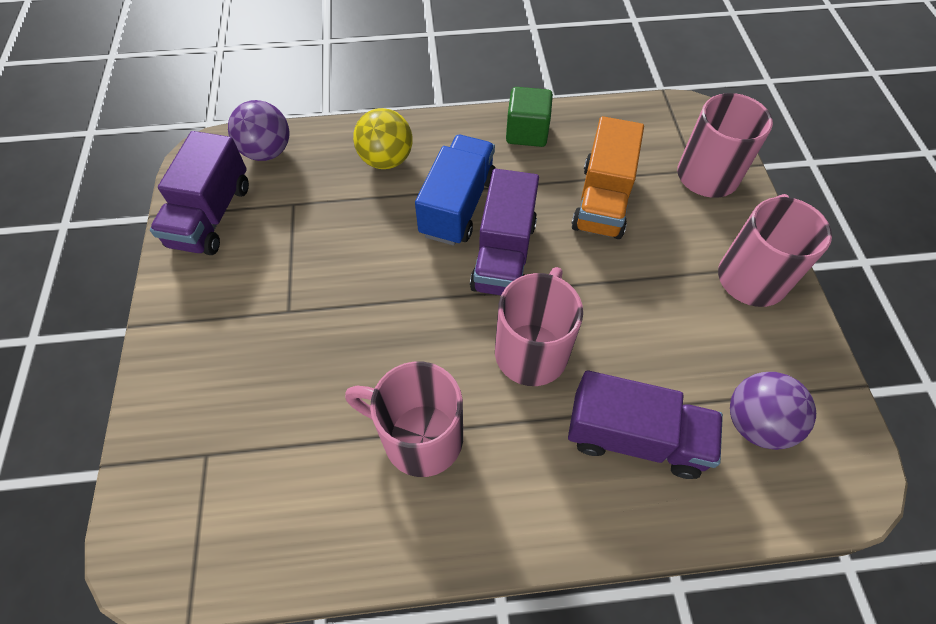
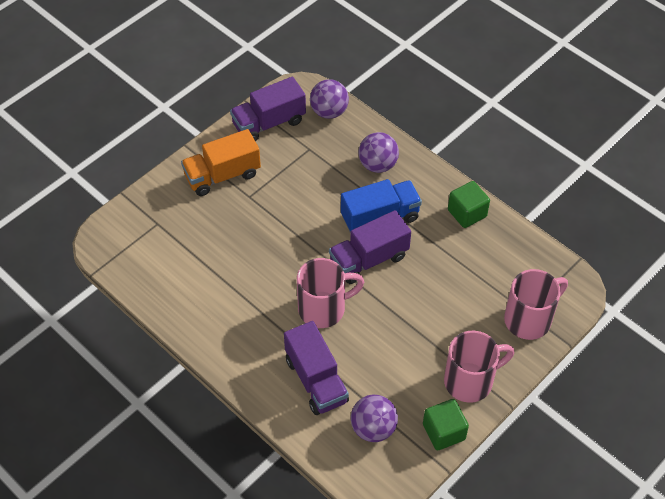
camera: 50 degrees right, 5 degrees down
pink mug [345,361,463,477] -> none
yellow ball [353,108,413,169] -> purple ball [359,132,399,173]
orange truck [571,116,644,239] -> orange truck moved to [181,129,261,196]
none -> green cube [423,399,469,451]

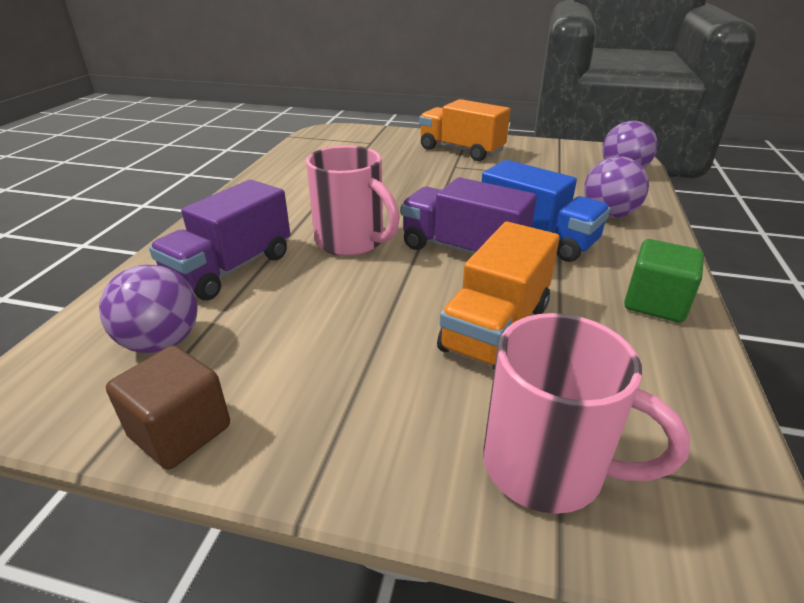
camera: 60 degrees right, 20 degrees down
purple truck [230,77,306,141] -> none
green cube [423,399,469,451] -> brown cube [106,346,230,470]
pink mug [444,331,514,403] -> none
none -> orange truck [437,222,560,369]

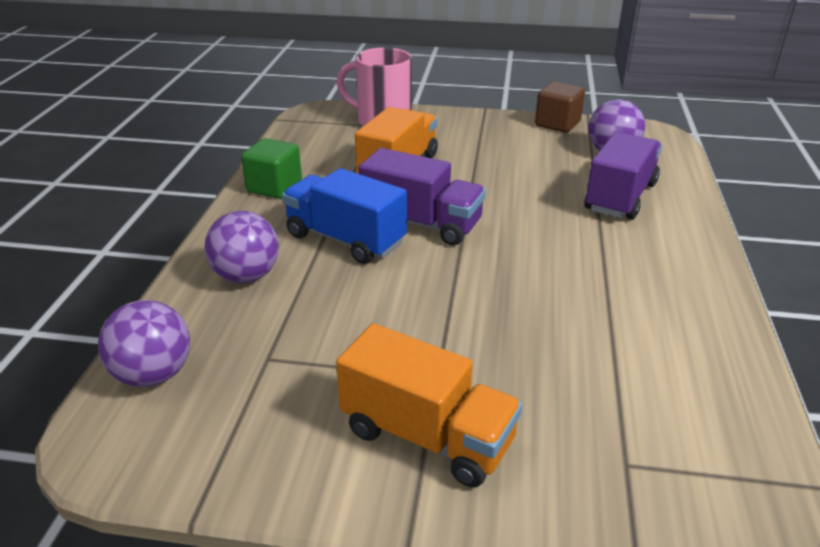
camera: 175 degrees right, 0 degrees up
pink mug [306,145,400,256] -> none

